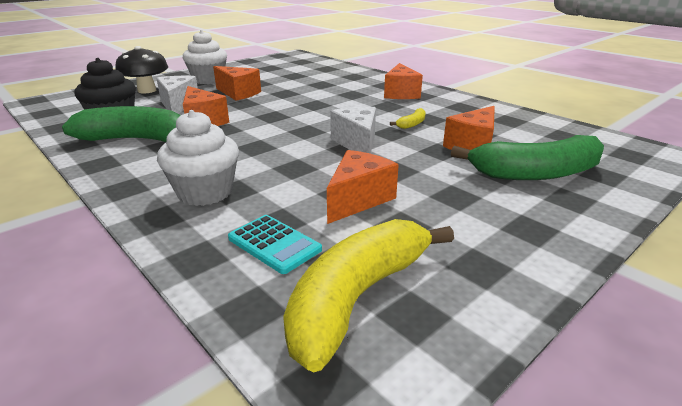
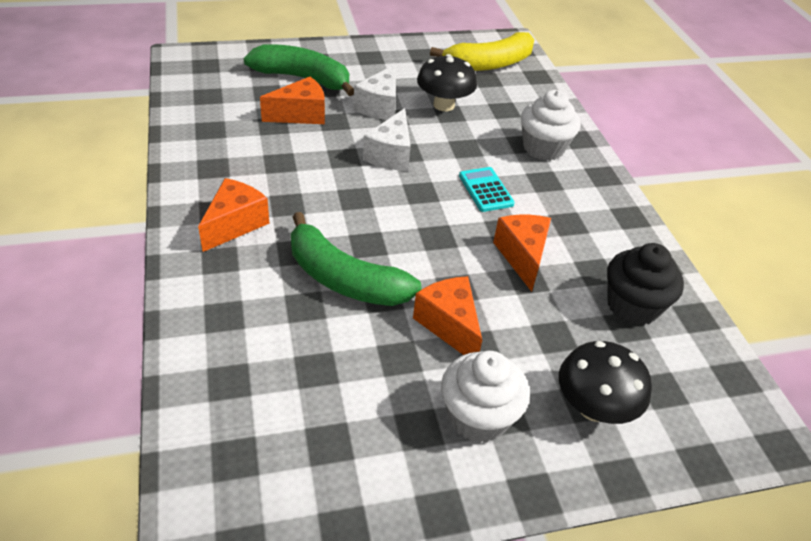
camera: 155 degrees left, 15 degrees up
green banana [62,106,181,142] -> green banana moved to [291,212,421,306]
white cheese [156,76,198,114] -> white cheese moved to [353,64,396,120]
turquoise calculator [228,215,322,274] -> turquoise calculator moved to [459,167,515,212]
orange cheese [327,150,399,224] -> black mushroom [417,54,477,111]
yellow banana [390,108,426,129] -> none

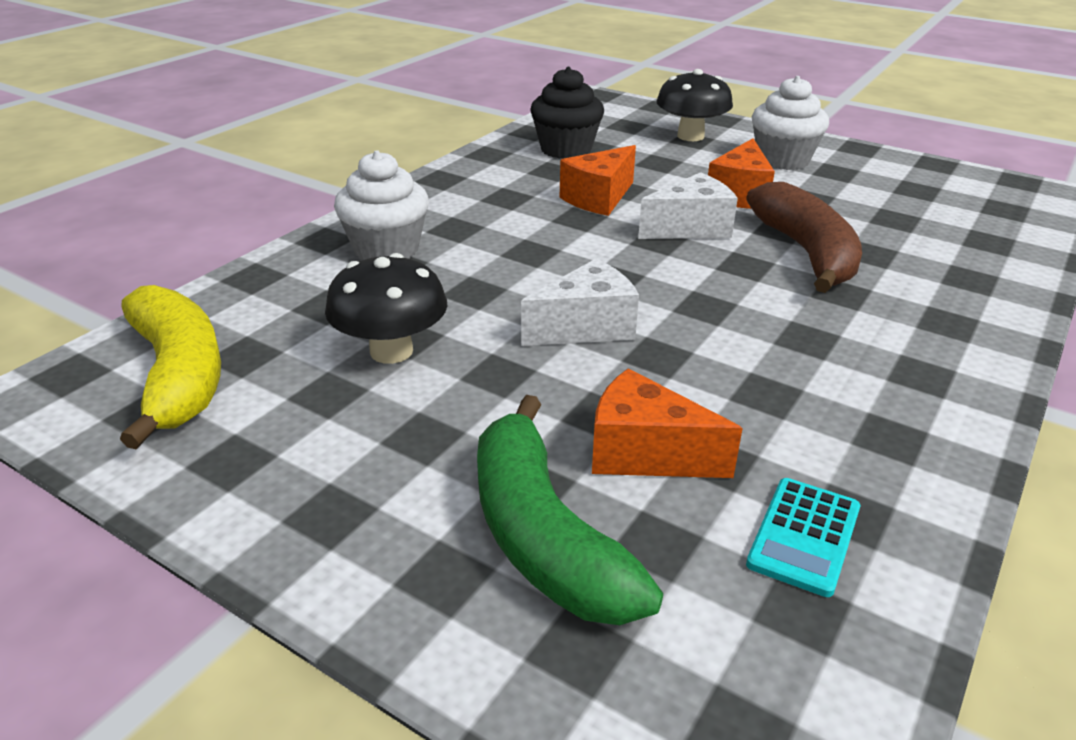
camera: 130 degrees left, 10 degrees down
orange cheese [198,178,270,252] -> none
green banana [291,212,421,306] -> brown banana [746,182,862,293]
white cheese [353,64,396,120] -> white cheese moved to [638,172,738,239]
yellow banana [430,32,535,71] -> yellow banana turned 45 degrees clockwise [120,285,221,450]
turquoise calculator [459,167,515,212] -> turquoise calculator moved to [746,478,860,597]

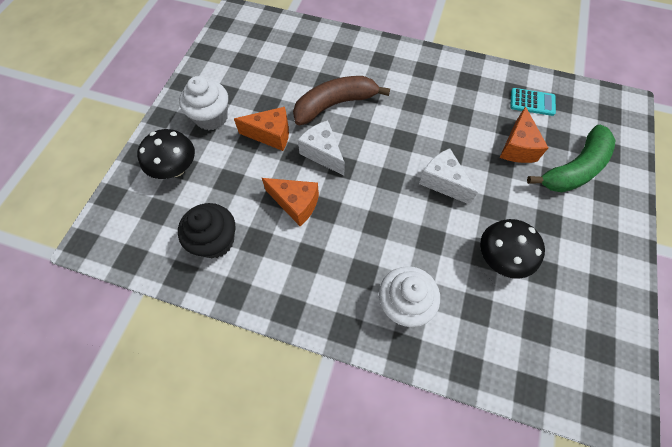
camera: 105 degrees left, 30 degrees up
yellow banana [120,285,221,450] -> none

